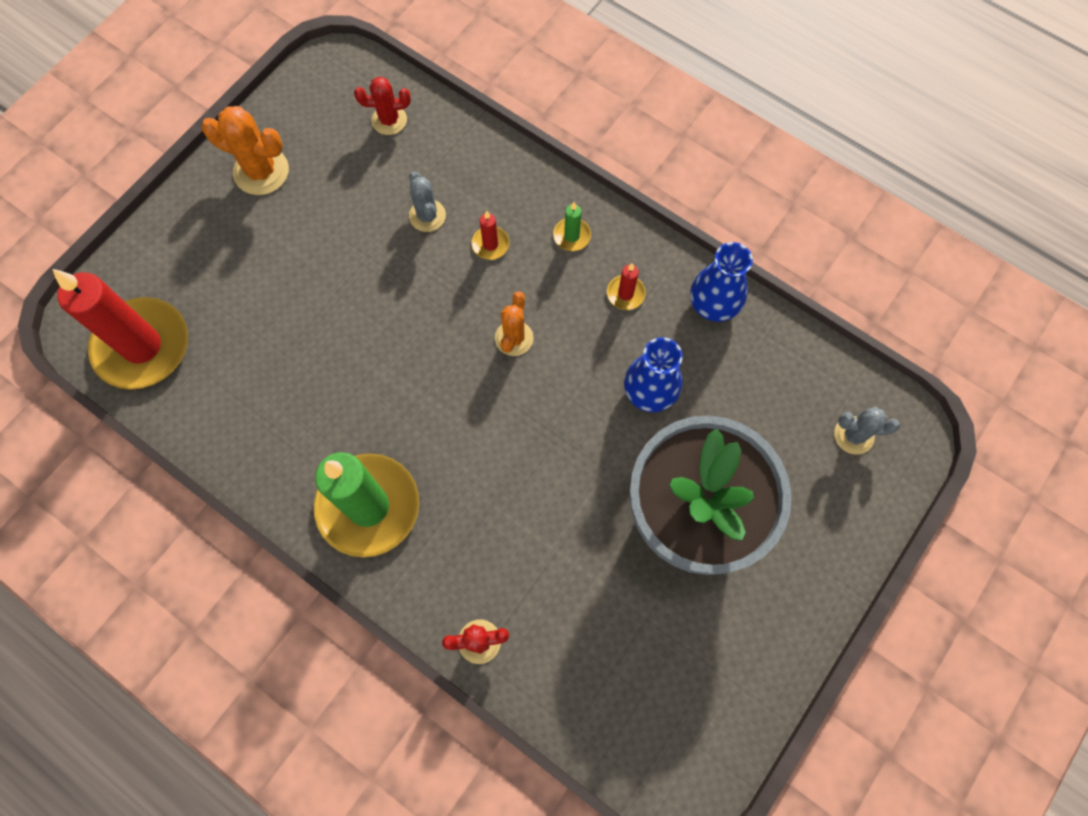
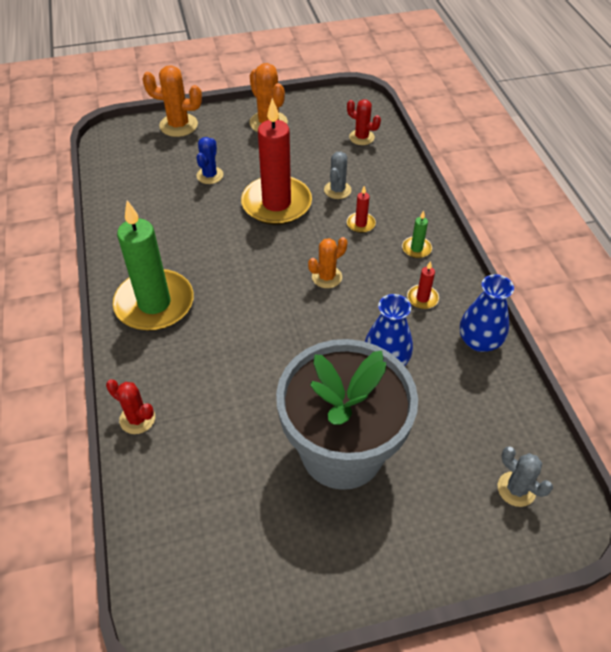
camera: 40 degrees right, 20 degrees down
red candle [53,269,188,390] -> red candle moved to [241,98,312,225]
none -> orange cactus [142,65,202,137]
none -> blue cactus [197,137,223,184]

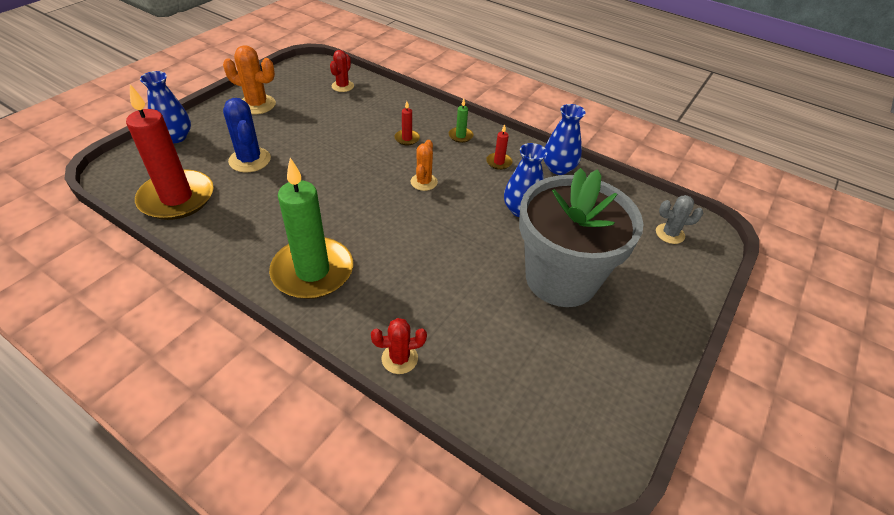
camera: 45 degrees left, 5 degrees down
orange cactus [142,65,202,137] -> blue vase [140,71,191,143]
blue cactus [197,137,223,184] -> blue cactus [223,98,271,172], size x1.53
red candle [241,98,312,225] -> red candle moved to [126,84,214,220]
grey cactus [324,152,351,199] -> none
red cactus [347,99,381,145] -> red cactus turned 60 degrees counterclockwise [330,50,354,92]

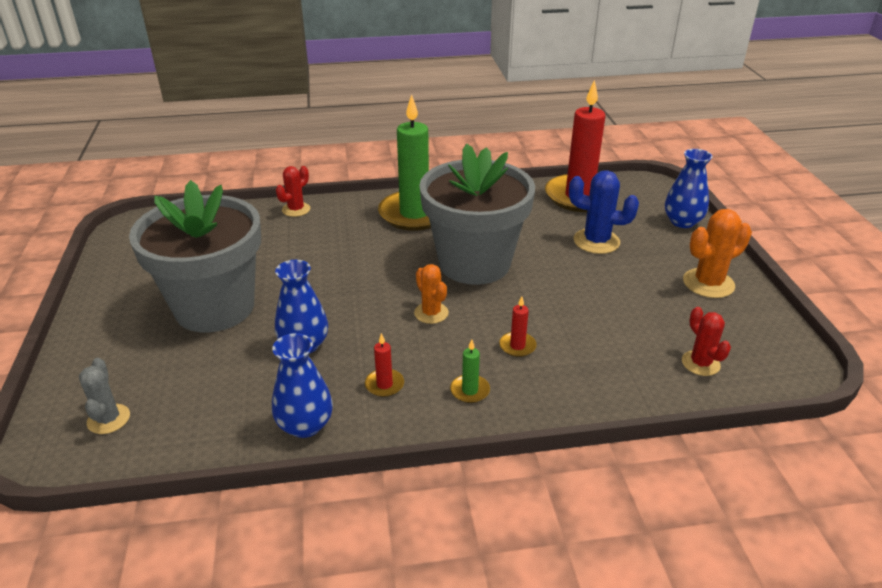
camera: 140 degrees right, 10 degrees down
grey cactus [656,195,703,244] -> grey cactus turned 60 degrees counterclockwise [79,358,130,434]
none -> grey flower pot [419,144,535,285]

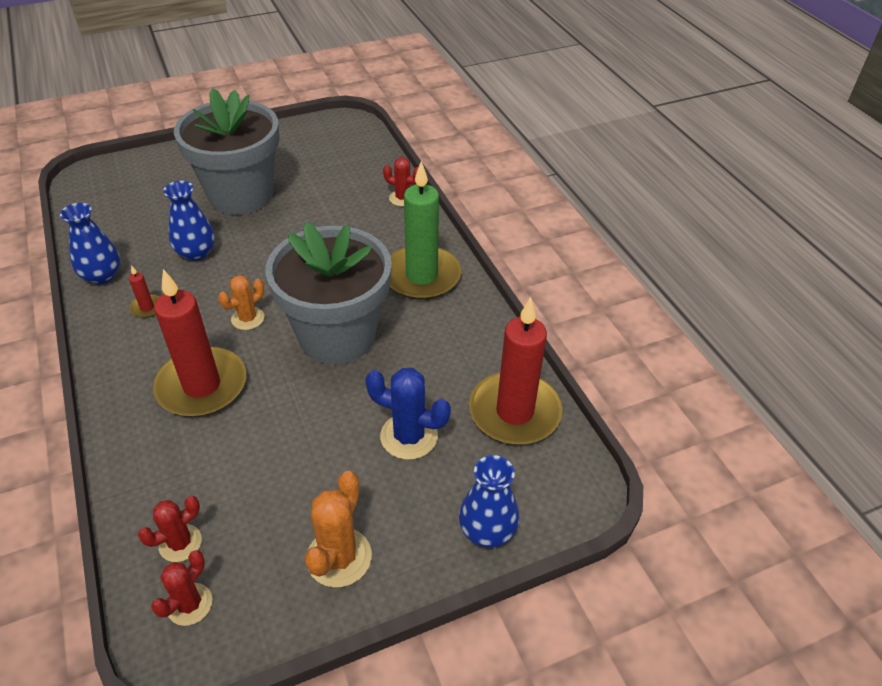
camera: 75 degrees right, 10 degrees up
grey cactus [79,358,130,434] -> none
green candle [450,339,490,403] -> none
red candle [499,296,537,357] -> red candle [153,269,246,417], size x2.49
blue cactus [569,170,639,254] -> blue cactus turned 75 degrees counterclockwise [365,368,451,460]
orange cactus [683,209,752,298] -> orange cactus turned 60 degrees clockwise [304,471,372,587]
none -> red cactus [151,550,212,626]

